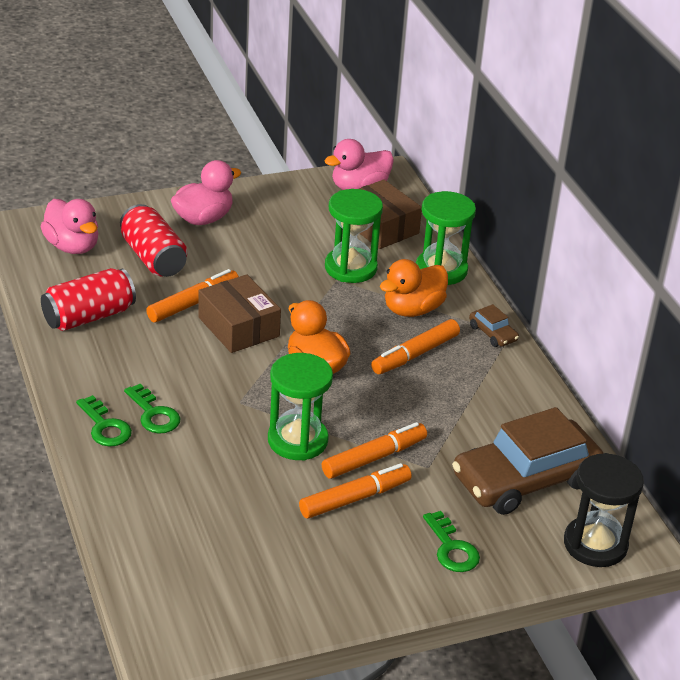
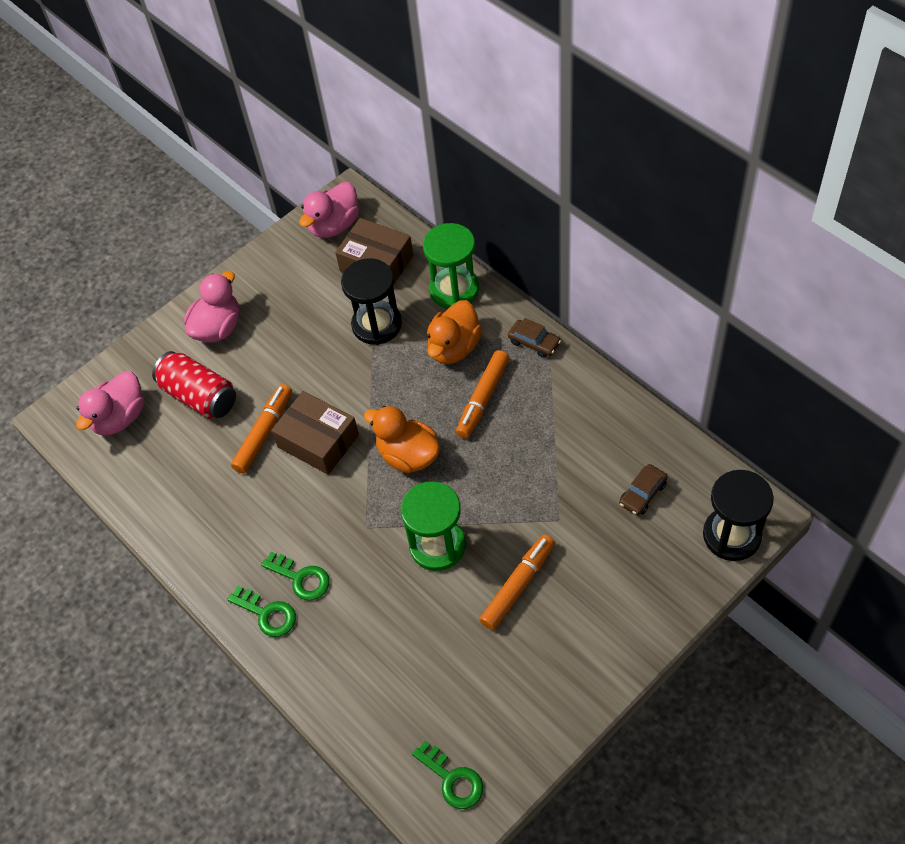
camera: 15 degrees left, 20 degrees up
pink duck [40,199,99,254] -> pink duck turned 90 degrees clockwise [76,371,144,436]
red can [41,268,136,331] -> none
orange marker [322,422,427,479] -> none
green hourglass [325,189,383,283] -> black hourglass [341,258,402,345]
green key [423,511,480,572] -> green key moved to [412,740,483,809]
brown car [452,407,603,515] -> brown car [619,464,668,516], size x0.42

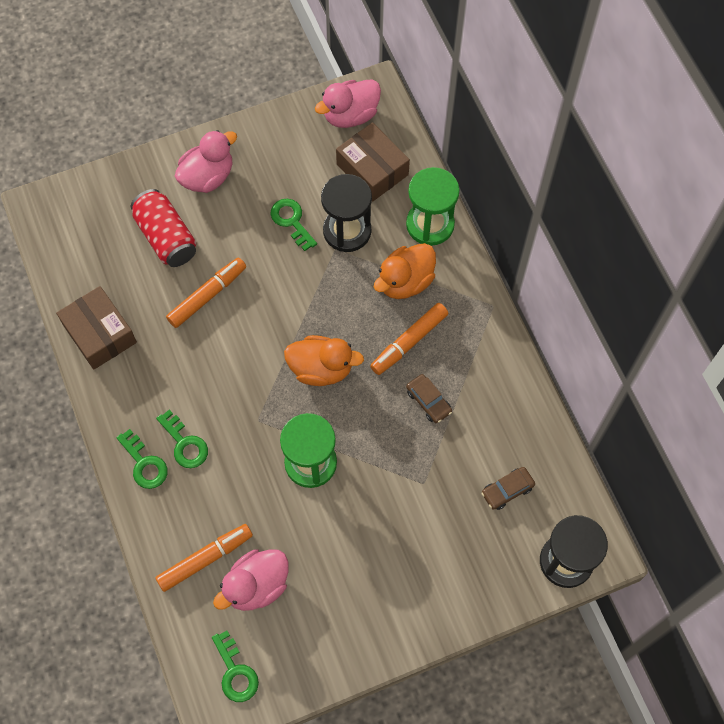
camera: 15 degrees right, 10 degrees up
pink duck [76,371,144,436] -> pink duck moved to [213,549,289,611]
brown box [271,391,359,475] -> brown box moved to [56,286,137,370]
orange duck [364,406,440,473] -> orange duck turned 135 degrees clockwise [284,335,364,386]
orange marker [479,534,555,630] -> orange marker moved to [155,524,253,592]
brown car [508,318,561,358] -> brown car moved to [406,374,452,423]
none -> green key [270,199,317,251]

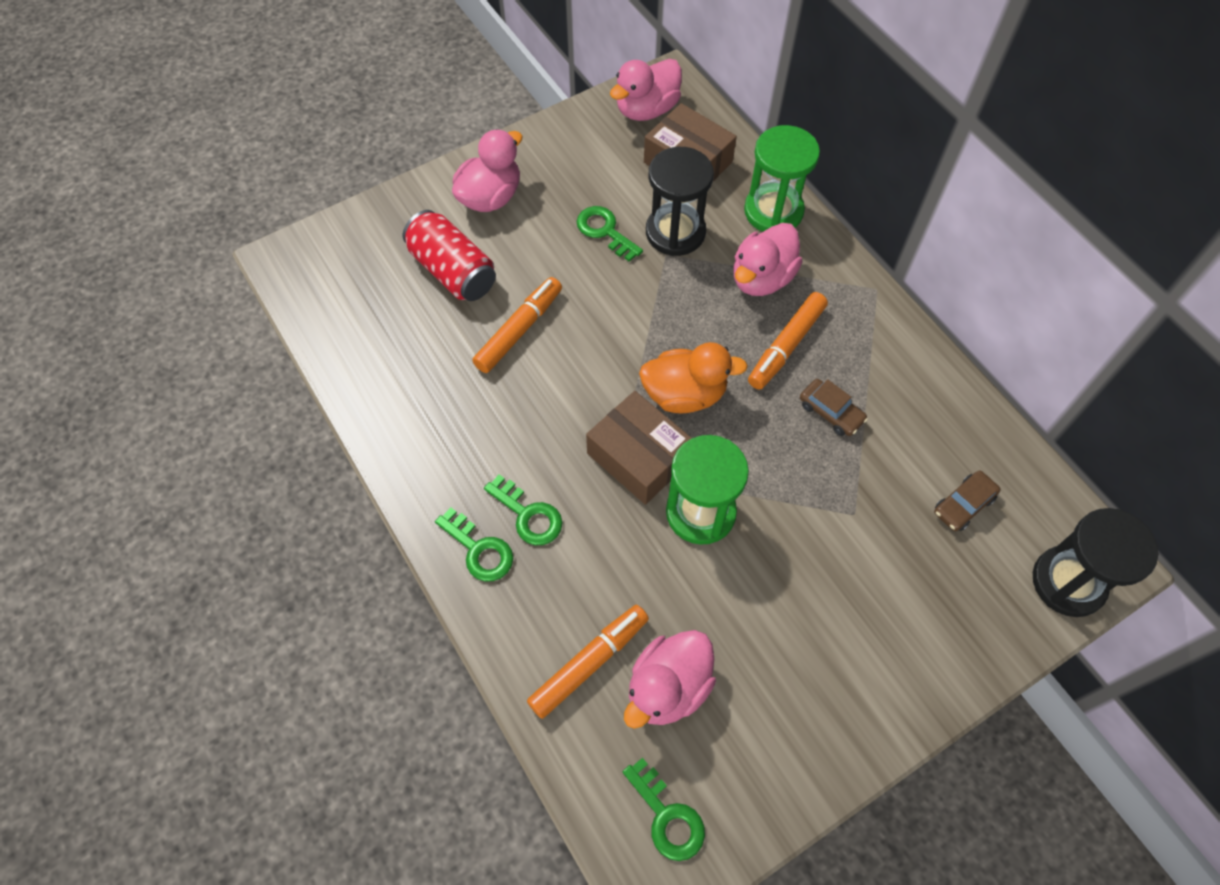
camera: 10 degrees left, 5 degrees down
brown box [56,286,137,370] -> brown box moved to [586,391,692,505]
orange duck [374,243,436,299] -> pink duck [733,223,803,296]

